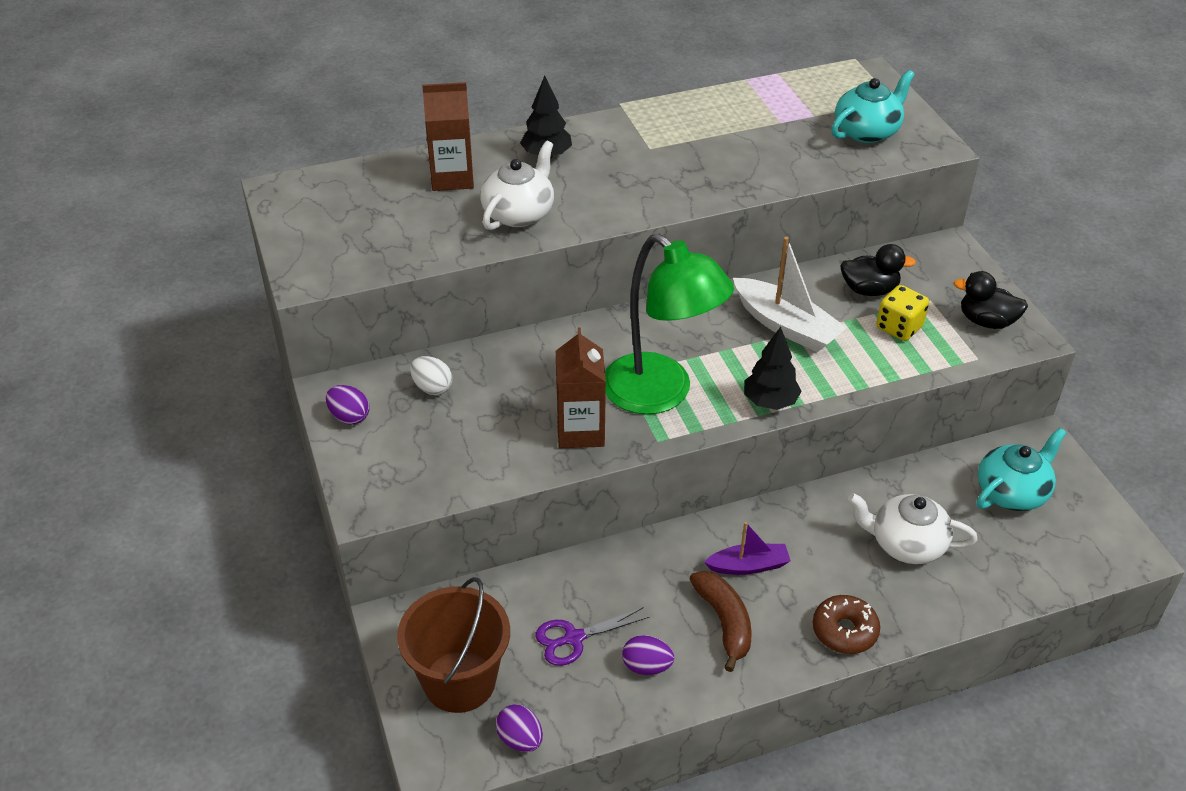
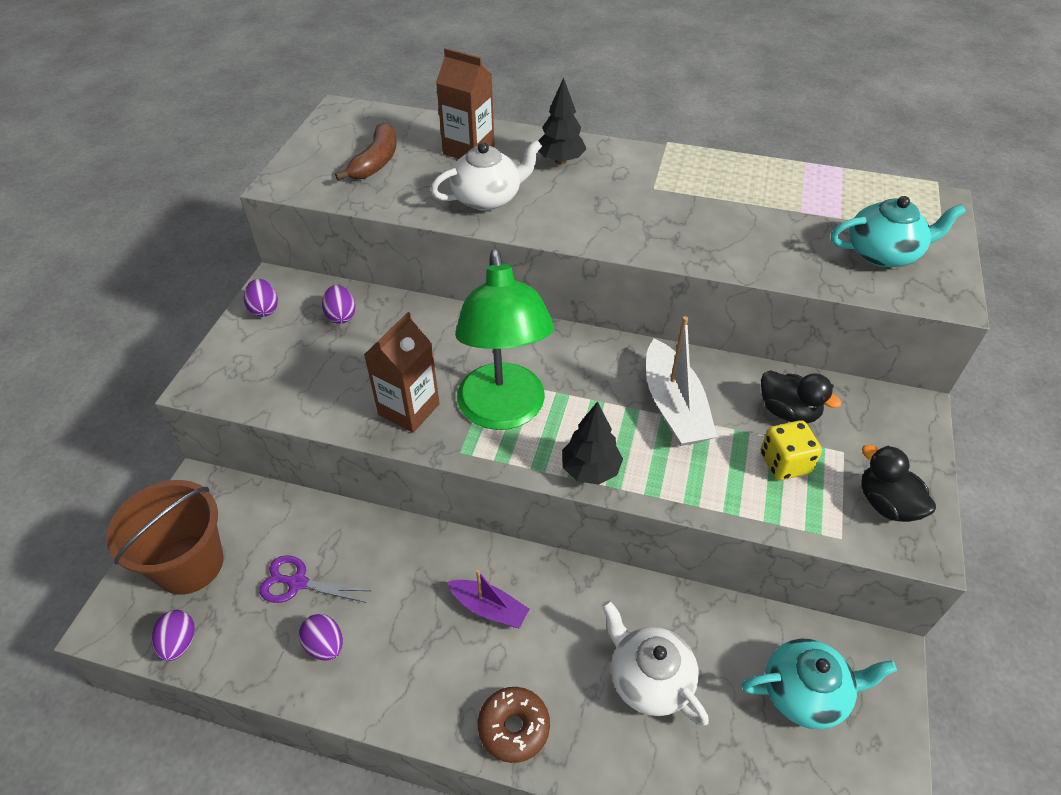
camera: 35 degrees right, 5 degrees up
white egg [410,356,452,395] -> purple egg [322,285,356,324]
brown banana [690,571,752,672] -> brown banana moved to [335,122,397,181]

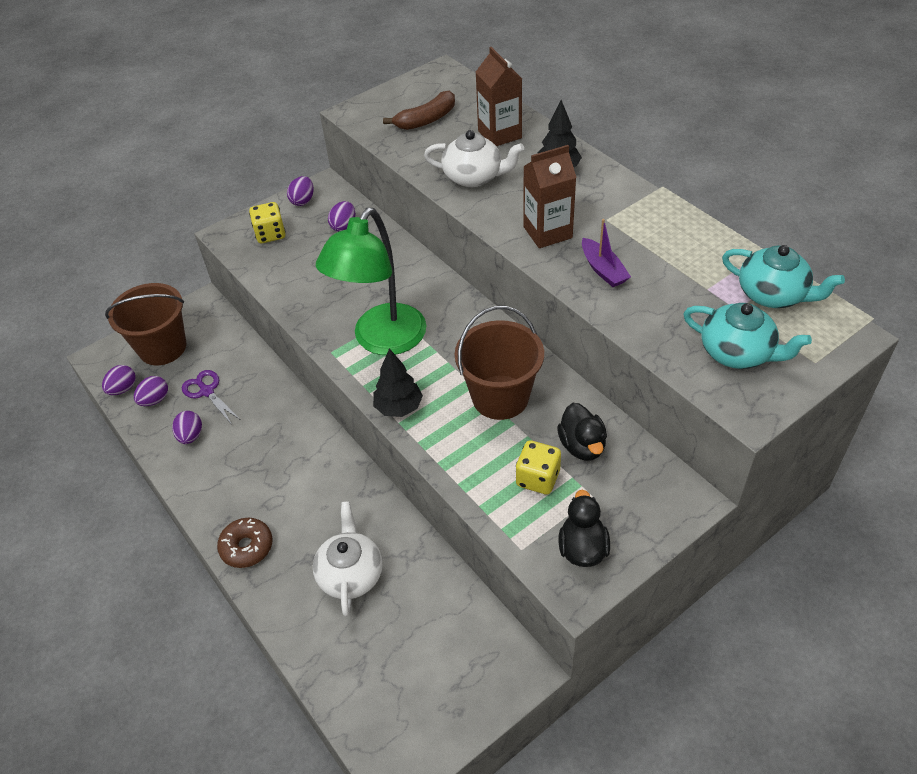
camera: 40 degrees right, 0 degrees up
brown carton [364,312,440,433] -> brown carton moved to [523,145,577,248]
purple boat [447,570,529,628] -> purple boat moved to [582,219,631,287]
white boat [646,316,717,446] -> brown bucket [455,306,544,420]
turquoise teapot [742,639,897,729] -> turquoise teapot moved to [722,245,845,308]
none -> purple egg [134,376,168,406]
none -> yellow dice [249,202,286,243]

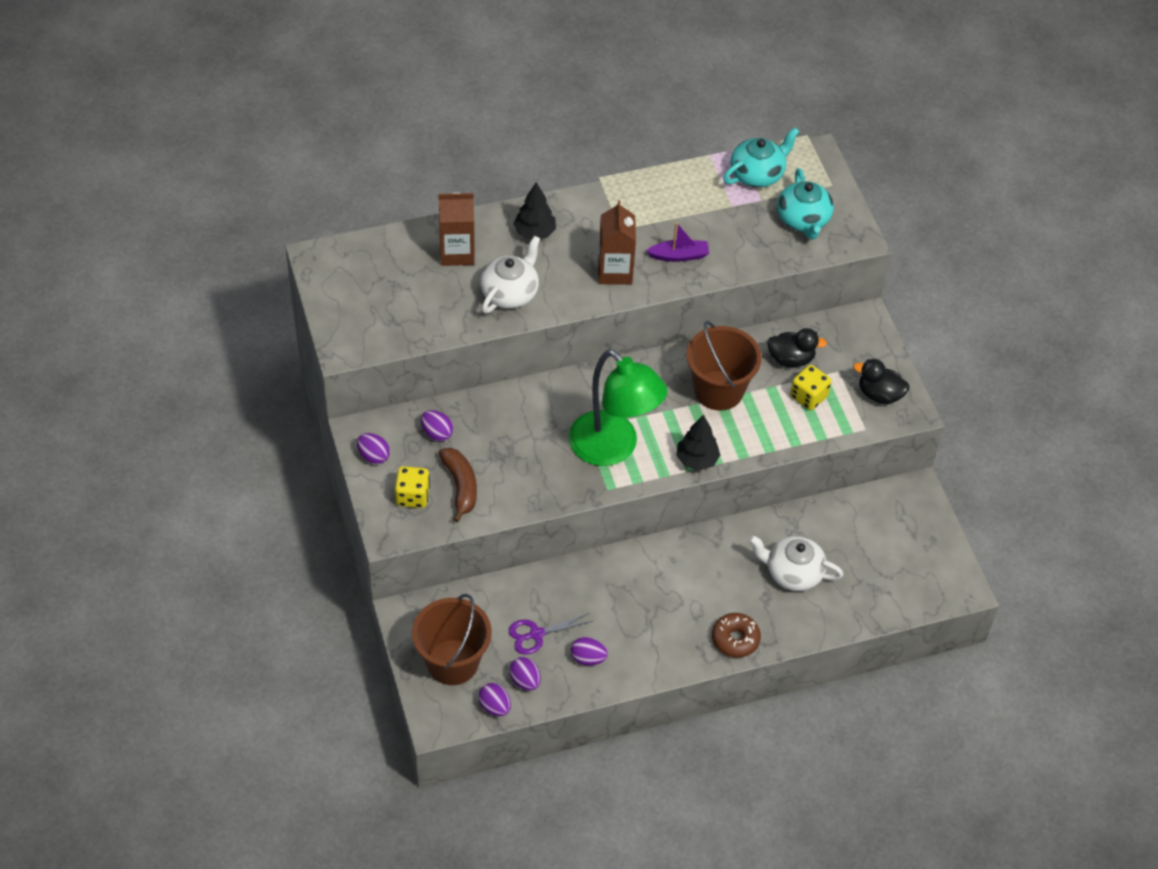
camera: 75 degrees left, 5 degrees up
brown banana [383,91,455,130] -> brown banana moved to [439,448,477,523]
turquoise teapot [683,303,812,369] -> turquoise teapot turned 120 degrees clockwise [777,168,834,239]

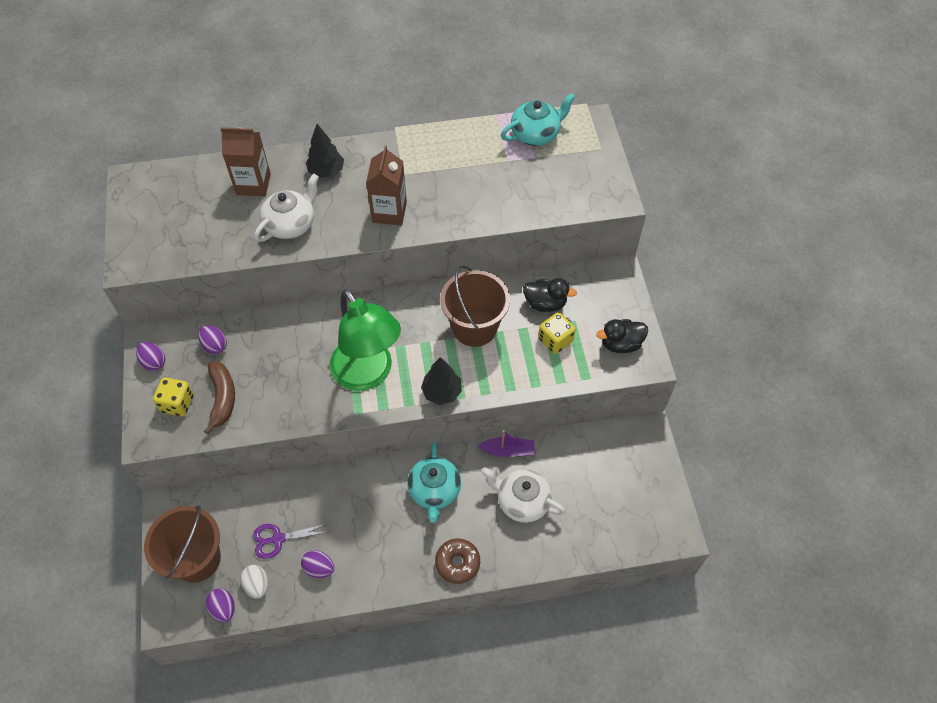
camera: 10 degrees right, 5 degrees up
purple egg [509,657,541,691] -> white egg [240,565,268,599]
purple boat [646,222,709,262] -> purple boat moved to [478,430,534,457]
turquoise teapot [777,168,834,239] -> turquoise teapot moved to [407,442,461,523]
black duck [853,359,909,404] -> black duck turned 45 degrees counterclockwise [596,319,648,353]

